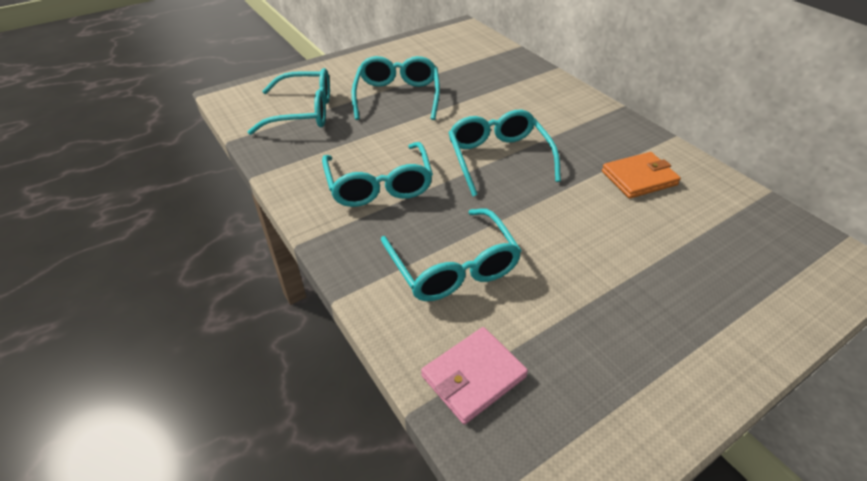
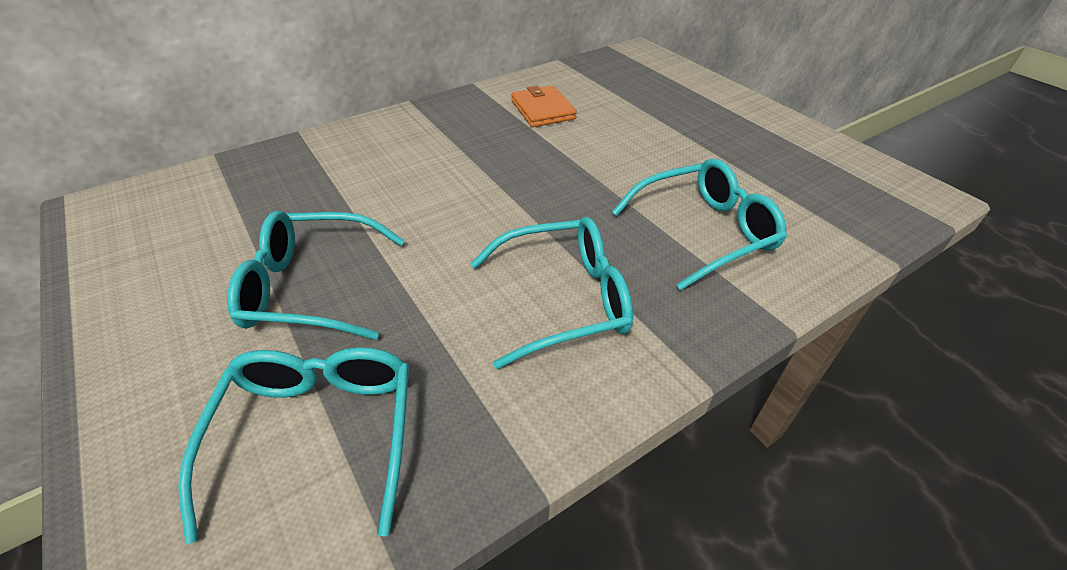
camera: 90 degrees left, 0 degrees up
pink wallet [421,327,528,425] -> none
turquoise glasses [448,110,561,197] -> none

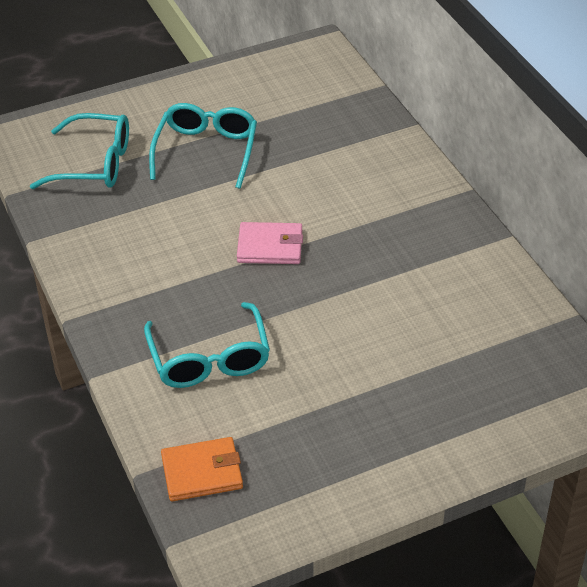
camera: 100 degrees right, 0 degrees up
turquoise glasses [470,217,633,369] -> none
orange wallet [511,85,577,127] -> orange wallet moved to [161,437,243,502]
none -> pink wallet [237,222,303,264]

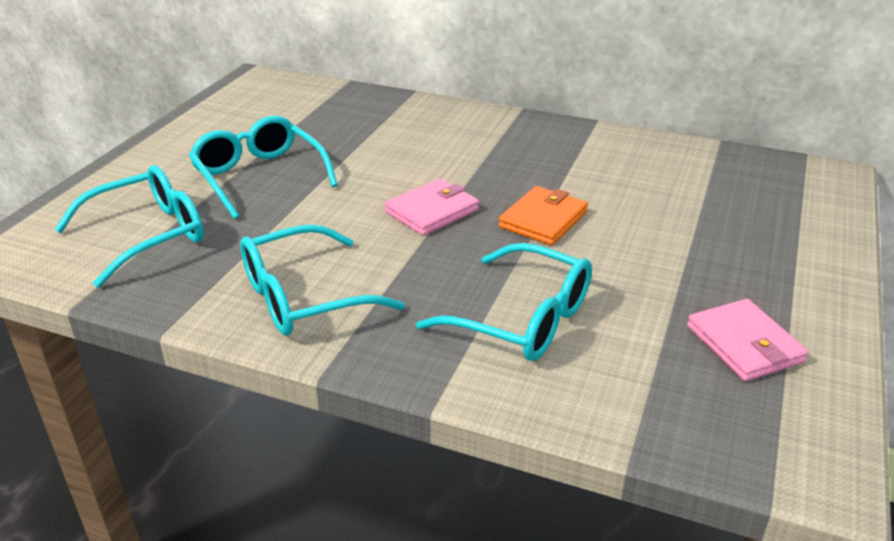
camera: 45 degrees left, 10 degrees down
orange wallet [161,437,243,502] -> orange wallet moved to [499,186,588,245]
none -> turquoise glasses [240,224,405,336]
none -> pink wallet [687,299,809,381]

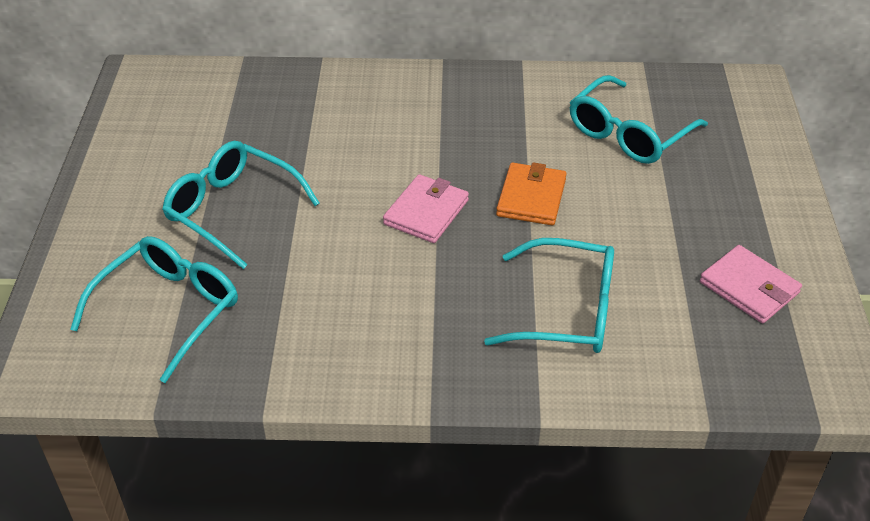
camera: 20 degrees left, 10 degrees up
turquoise glasses [240,224,405,336] -> turquoise glasses moved to [570,75,708,164]

